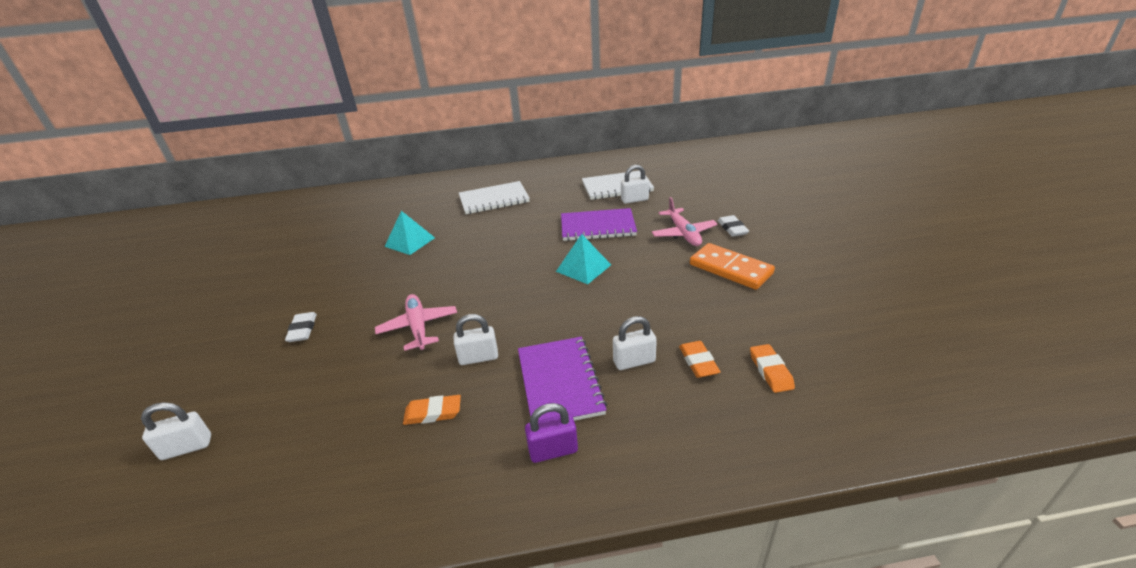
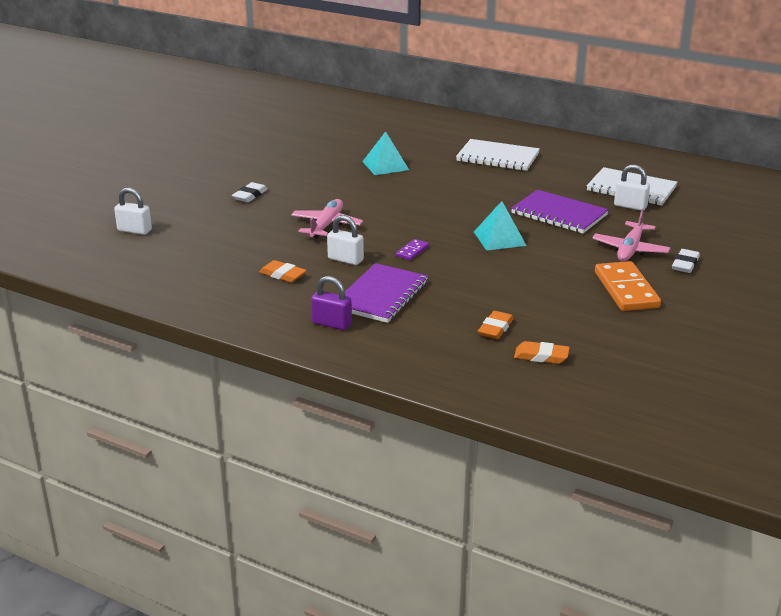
camera: 35 degrees right, 5 degrees down
white padlock [613,316,657,370] -> none
orange eraser [750,344,795,393] -> orange eraser turned 75 degrees clockwise [514,341,570,364]
none -> purple domino [396,239,429,260]

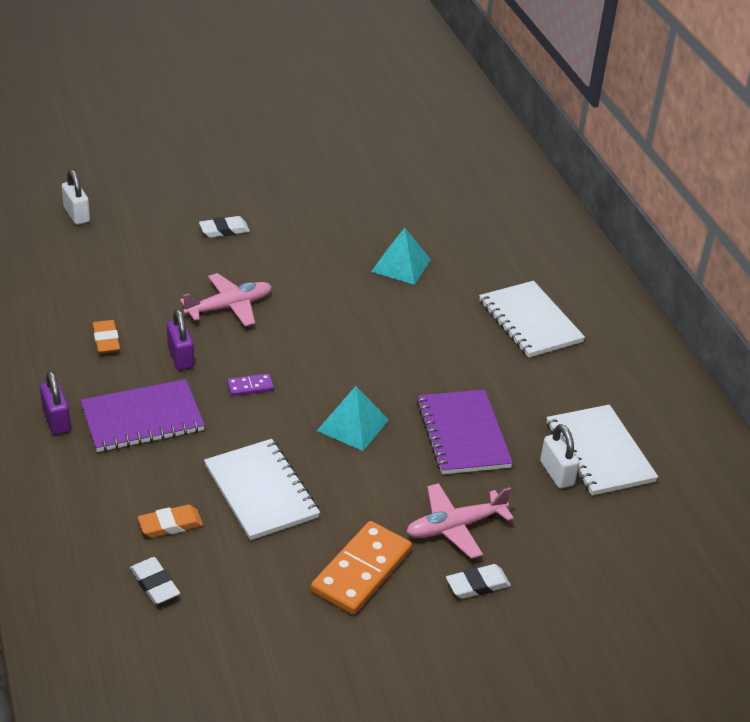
camera: 40 degrees right, 10 degrees up
white padlock [327,215,364,265] -> purple padlock [167,309,194,370]
orange eraser [514,341,570,364] -> white eraser [130,557,180,604]
none -> white notebook [204,439,320,540]

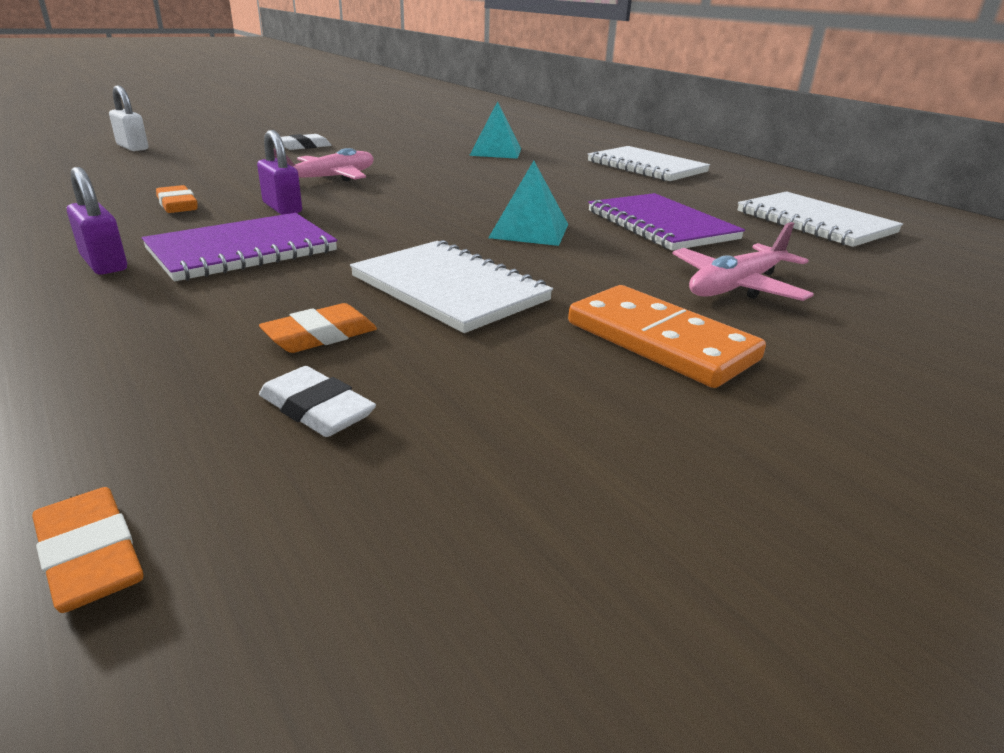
camera: 15 degrees left, 10 degrees down
purple domino [227,373,274,396] -> none
orange domino [311,521,412,615] -> orange domino turned 60 degrees counterclockwise [568,285,766,388]
white eraser [446,564,511,599] -> none
white padlock [540,424,580,488] -> none
none -> orange eraser [32,487,143,613]

